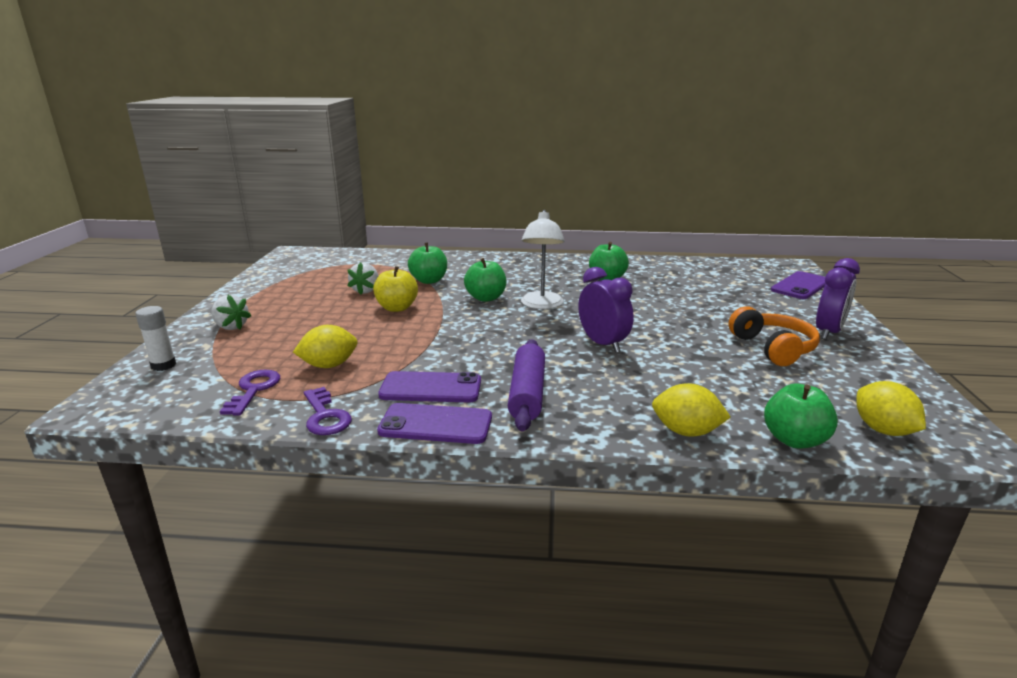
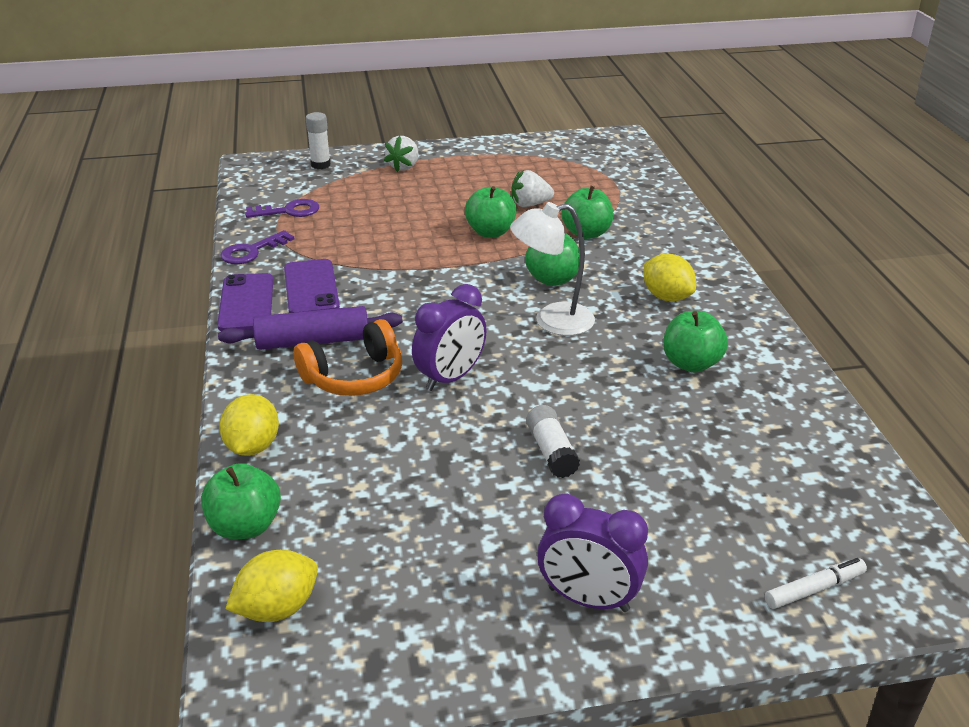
camera: 75 degrees right, 10 degrees up
yellow lemon [293,325,358,368] -> yellow lemon moved to [644,254,696,301]
yellow apple [373,266,418,312] -> green apple [465,186,517,237]
orange headphones [728,307,820,366] -> orange headphones moved to [294,319,402,396]
purple phone [771,271,826,299] -> white marker [765,558,867,609]
none -> white glue stick [526,405,580,478]

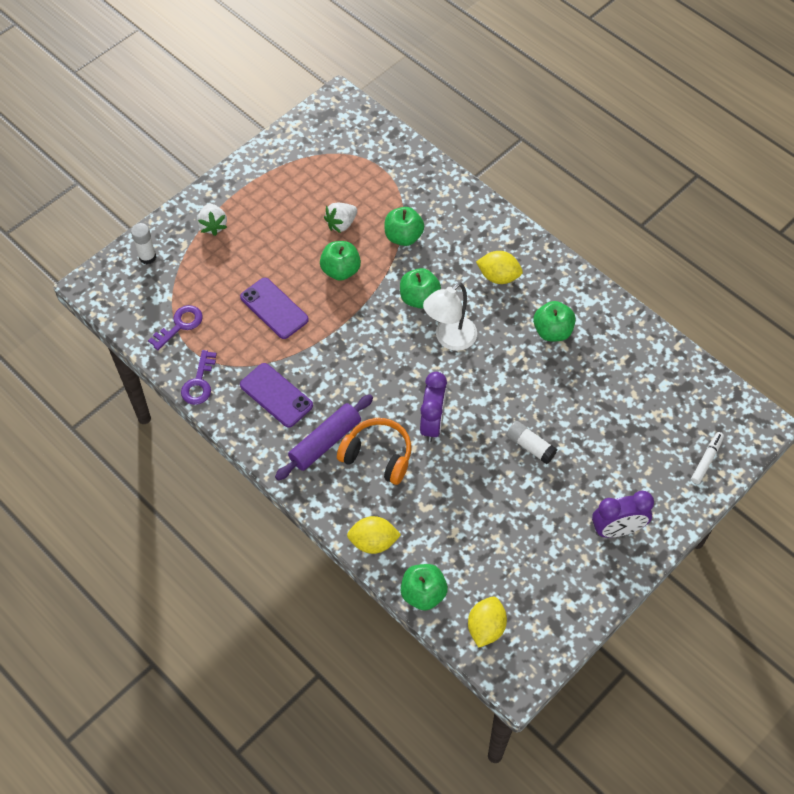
camera: 35 degrees left, 25 degrees up
purple phone [217,273,273,331] -> purple phone moved to [240,278,309,339]
yellow lemon [219,394,279,456] -> yellow lemon turned 60 degrees counterclockwise [347,516,401,554]
orange headphones [294,319,402,396] -> orange headphones turned 90 degrees counterclockwise [337,418,412,485]

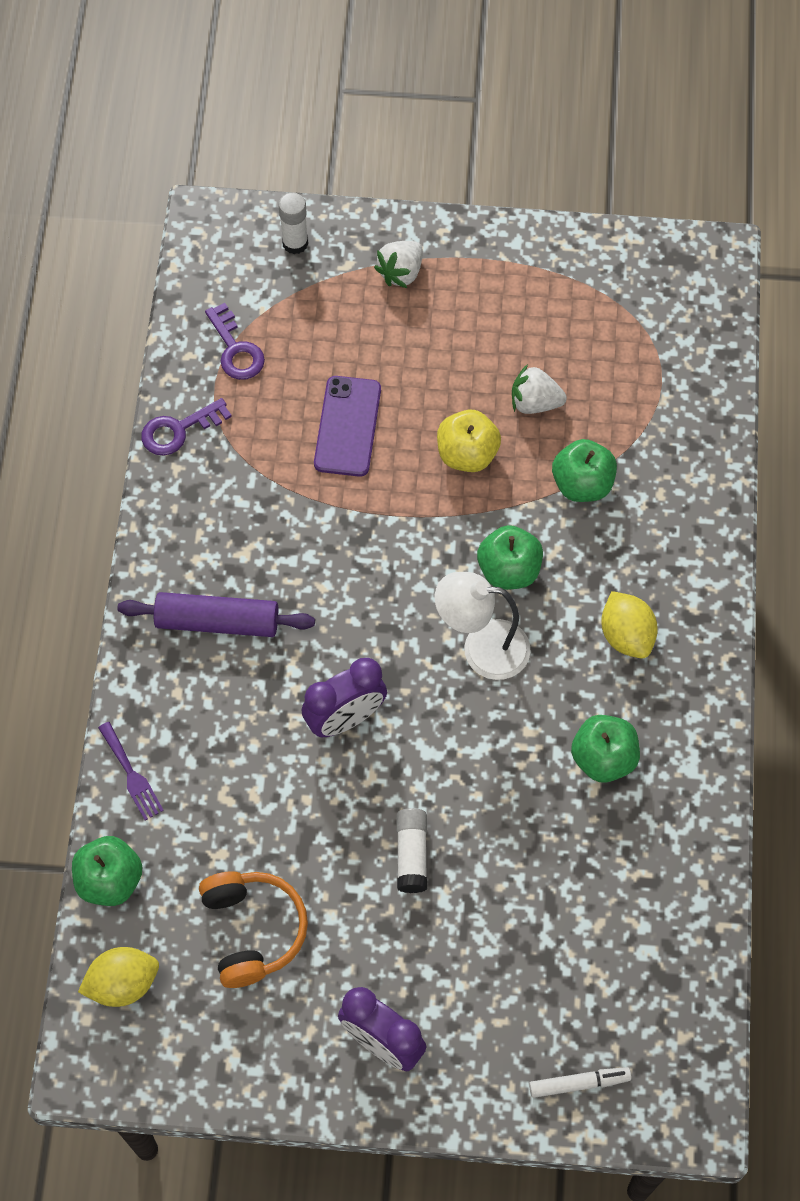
camera: 50 degrees right, 5 degrees up
purple key [148,305,203,350] -> purple key turned 60 degrees clockwise [205,303,265,380]
purple phone [240,363,313,427] -> none
green apple [320,241,361,281] -> yellow apple [437,410,501,472]
orange headphones [337,418,412,485] -> orange headphones moved to [199,872,308,988]
yellow lemon [347,516,401,554] -> purple fork [98,722,164,821]

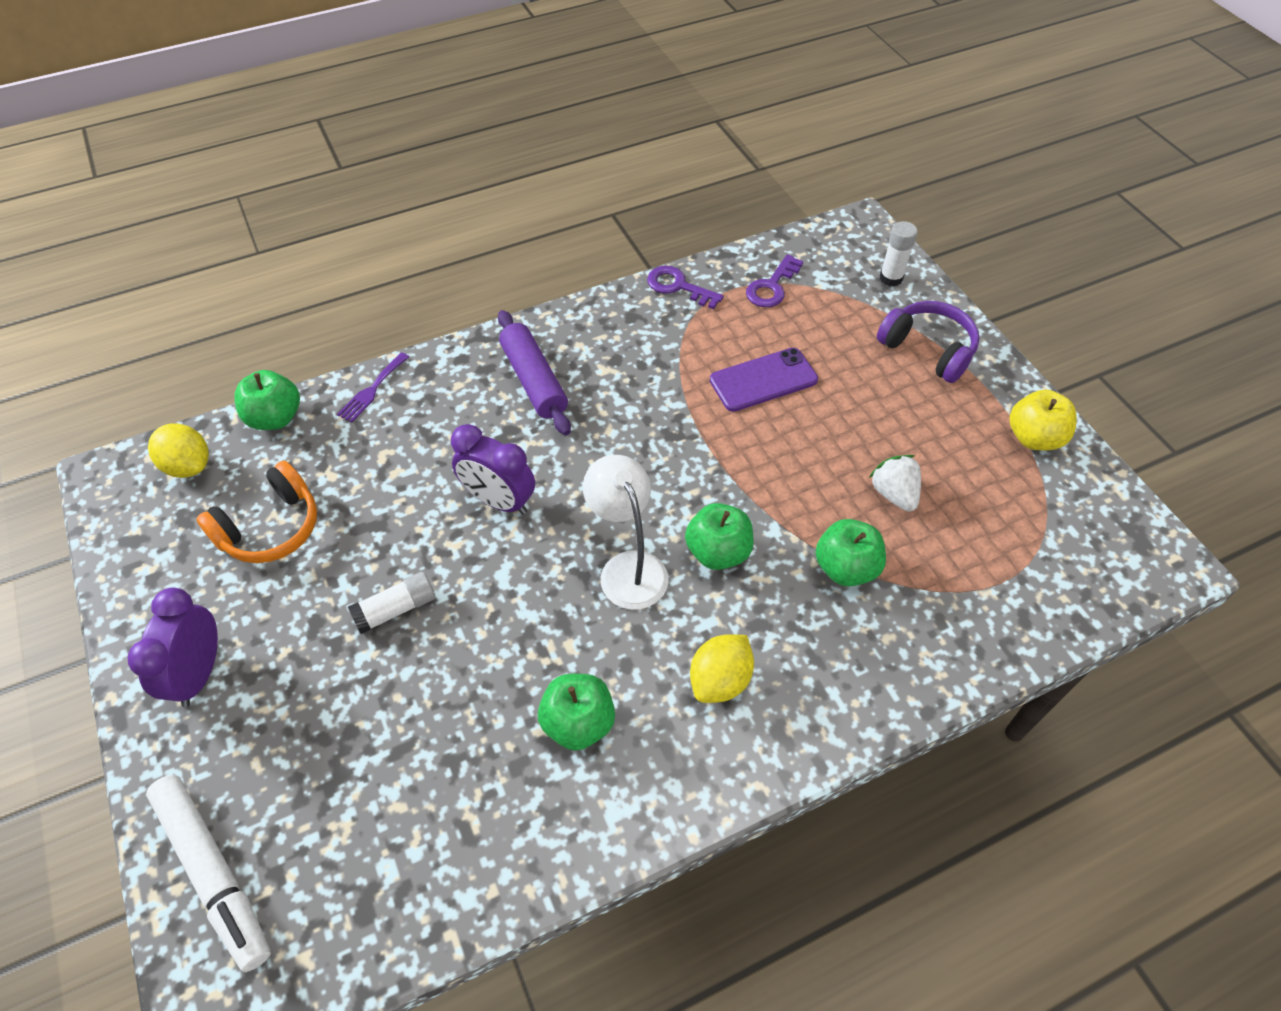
camera: 60 degrees right, 10 degrees down
white strawberry [374,241,423,288] -> purple headphones [877,301,980,383]
yellow apple [437,410,501,472] -> yellow apple moved to [1010,390,1077,450]
white marker [529,1067,632,1098] -> white marker [146,775,271,972], size x1.89

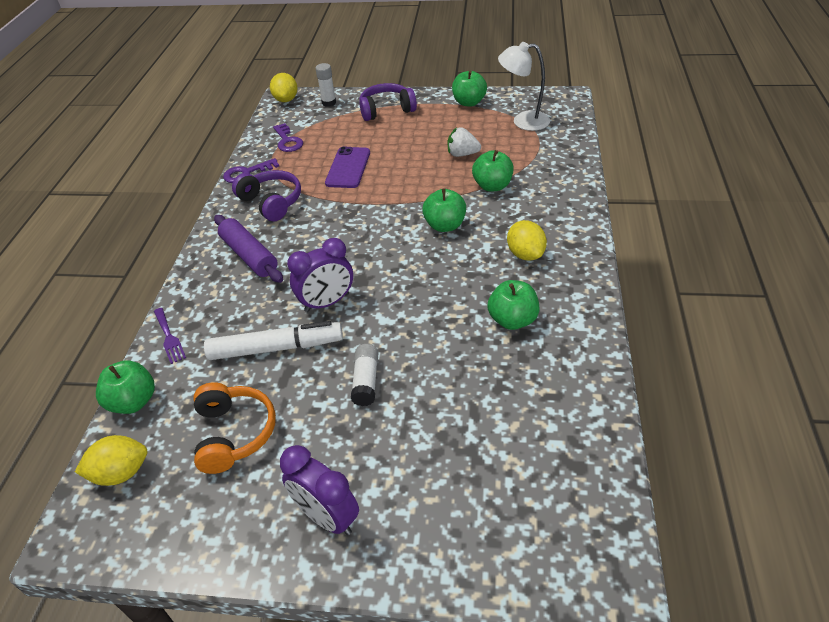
camera: 55 degrees left, 10 degrees down
white marker [146,775,271,972] -> white marker moved to [204,321,343,360]
purple rolling pin [498,310,571,435] -> purple rolling pin turned 45 degrees clockwise [214,215,283,283]
white lamp [583,455,669,610] -> white lamp moved to [498,42,550,131]
yellow apple [1010,390,1077,450] -> green apple [452,71,487,107]
none -> purple headphones [232,170,301,221]
none -> yellow lemon [270,73,298,102]

